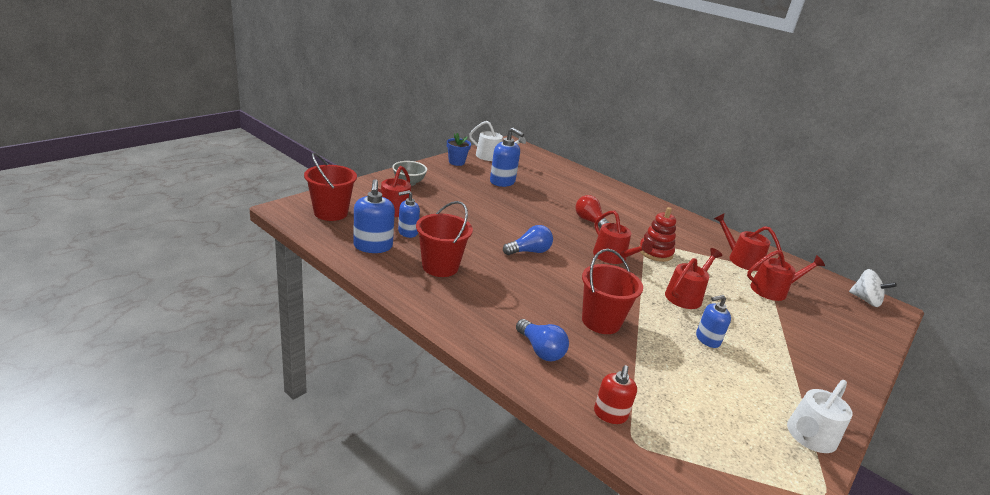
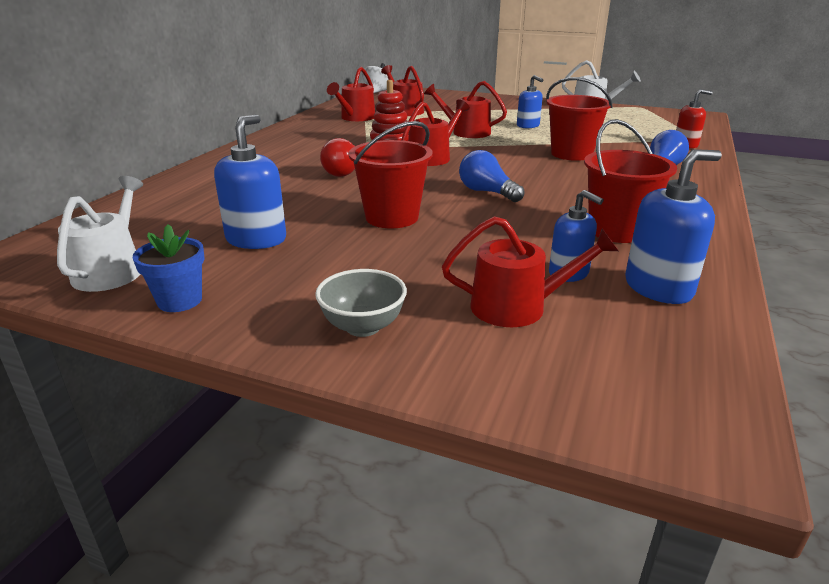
camera: 105 degrees left, 0 degrees up
red bucket [304,153,357,221] -> red bucket moved to [348,121,433,228]

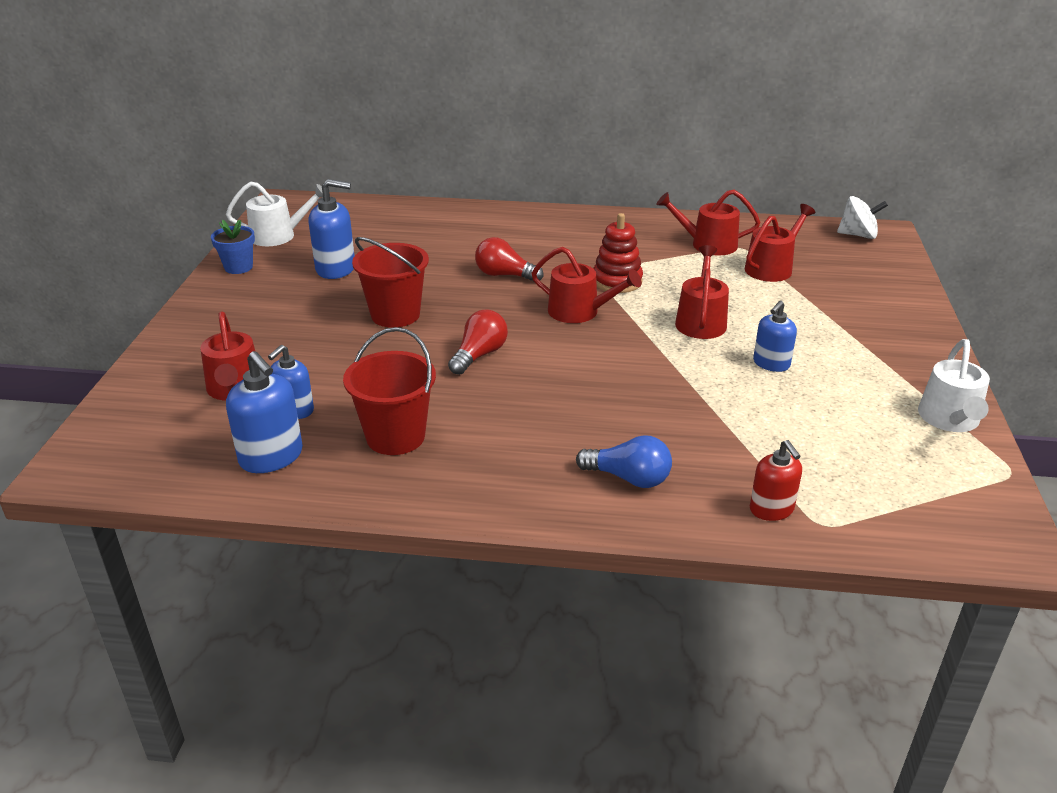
camera: 75 degrees right, 5 degrees up
grey bowl [315,269,407,337] -> none
blue light bulb [459,150,524,202] -> red light bulb [448,310,508,375]
red bucket [546,77,613,161] -> none

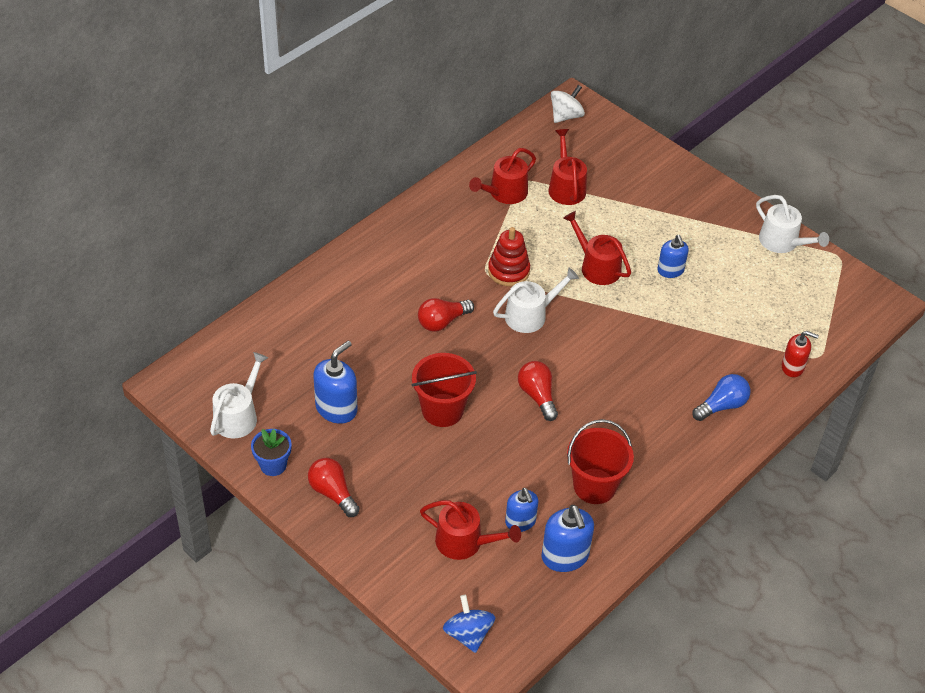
camera: 55 degrees left, 15 degrees up
blue soap dispenser [226,351,303,473] -> blue soap dispenser turned 75 degrees clockwise [542,505,594,572]
red watering can [531,247,642,323] -> white watering can [493,268,579,333]
none -> red light bulb [308,458,360,517]
none -> blue spinning top [443,595,495,653]

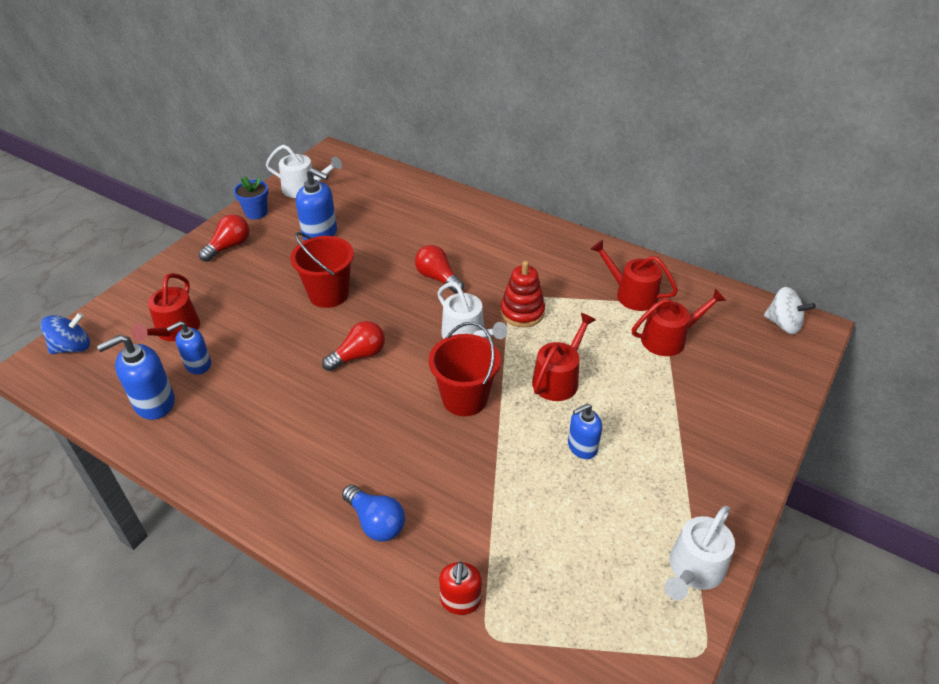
camera: 80 degrees right, 5 degrees down
red bucket [567,419,634,504] -> red bucket moved to [429,322,501,416]

